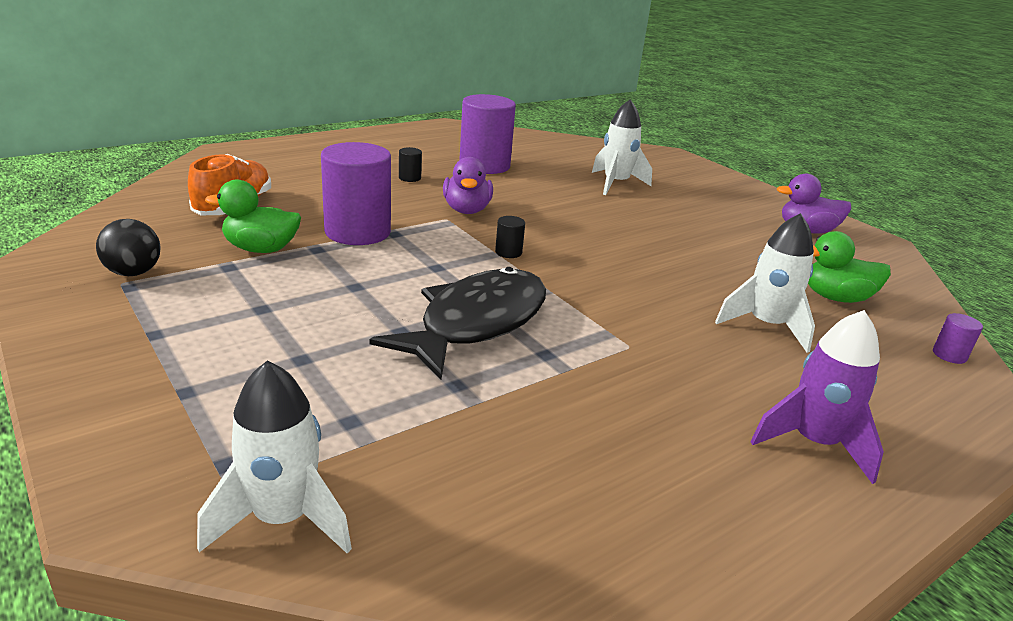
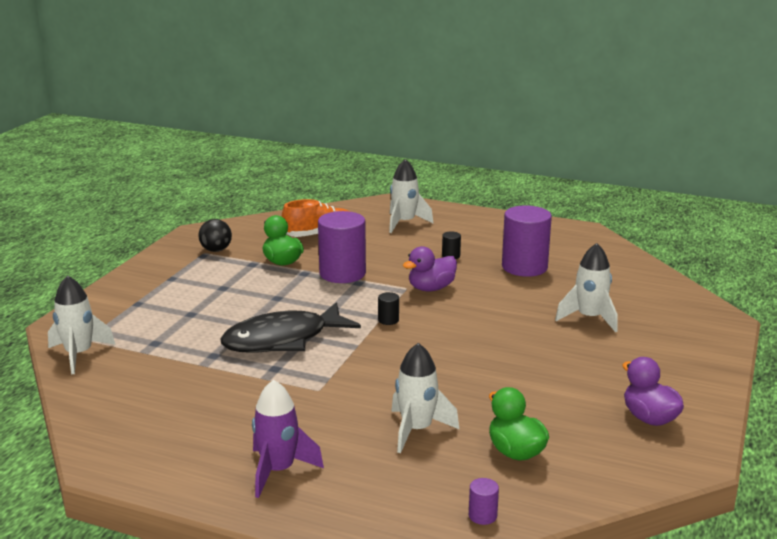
camera: 60 degrees right, 5 degrees down
black fish [369,267,546,379] -> black fish turned 150 degrees clockwise [221,302,361,353]
none -> white rocket [389,159,434,233]

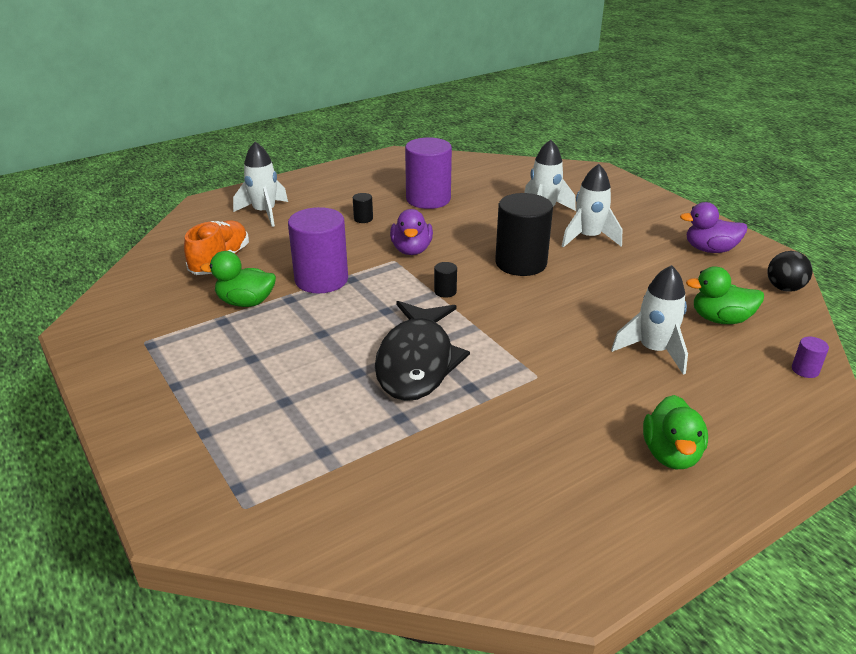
camera: 55 degrees left, 10 degrees up
white rocket [48,275,116,374] -> white rocket moved to [562,164,622,247]
black ball [198,219,232,252] -> black ball moved to [768,251,813,292]
purple rocket [252,380,324,498] -> green duck [643,395,708,469]
none -> black cylinder [495,193,553,276]

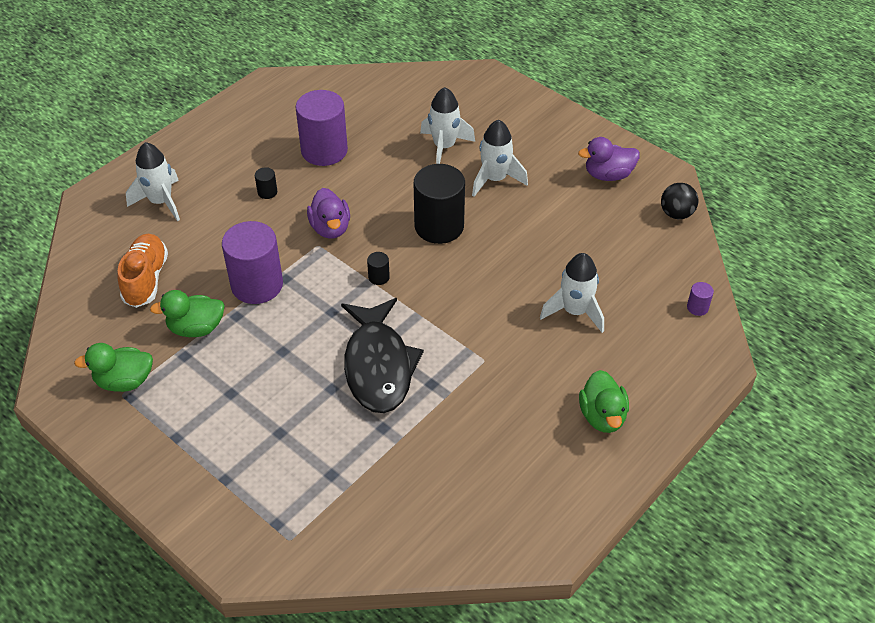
camera: 15 degrees left, 15 degrees up
green duck [686,266,764,324] -> green duck moved to [74,343,153,392]

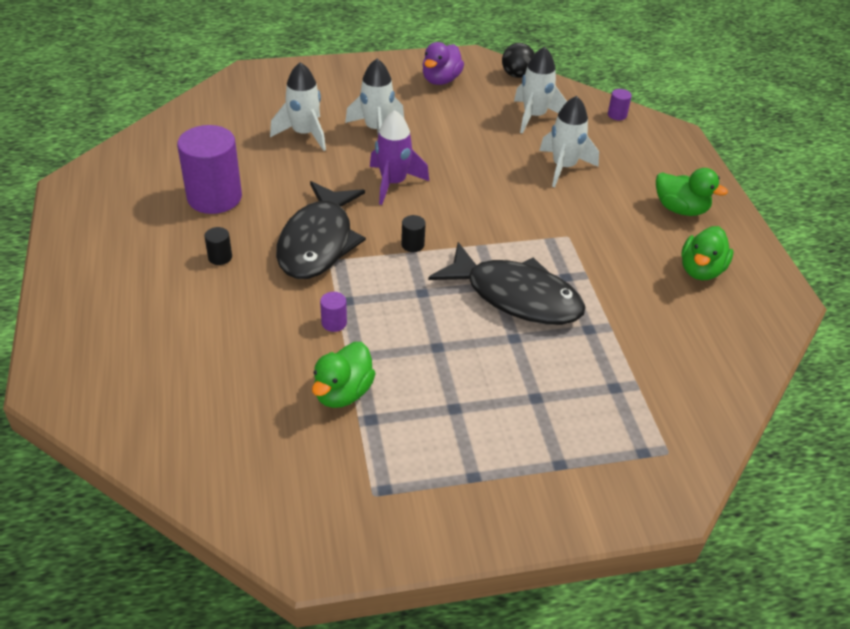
camera: 55 degrees left, 5 degrees down
green duck [74,343,153,392] -> green duck moved to [681,226,733,280]
orange shoe [117,234,168,308] -> none
white rocket [126,142,180,221] -> white rocket moved to [514,46,567,134]
purple cylinder [222,221,283,304] -> purple cylinder [320,292,347,332], size x0.41
purple duck [307,188,350,239] -> black fish [276,181,366,279]
black cylinder [414,164,465,244] -> purple rocket [370,110,429,205]

